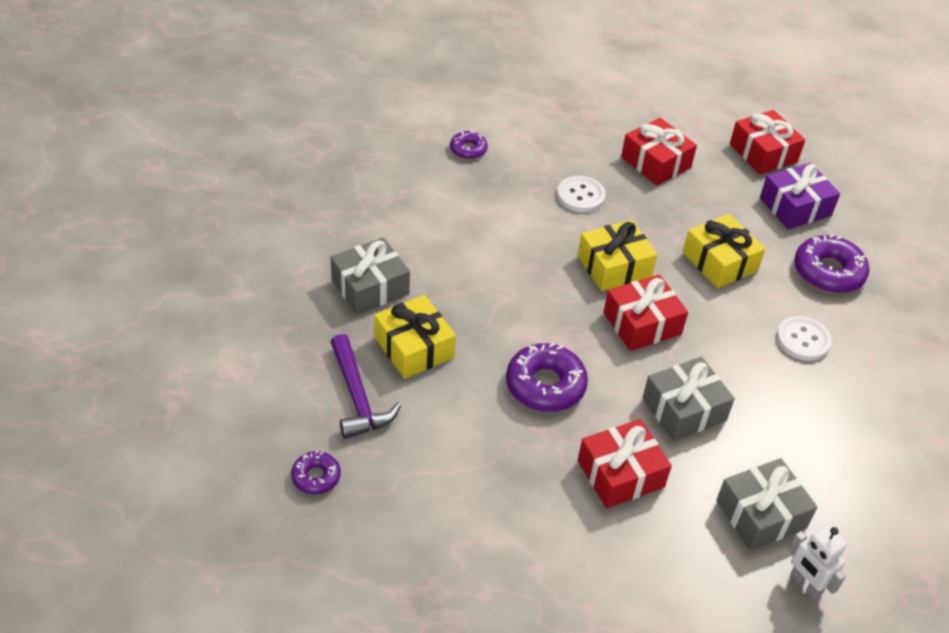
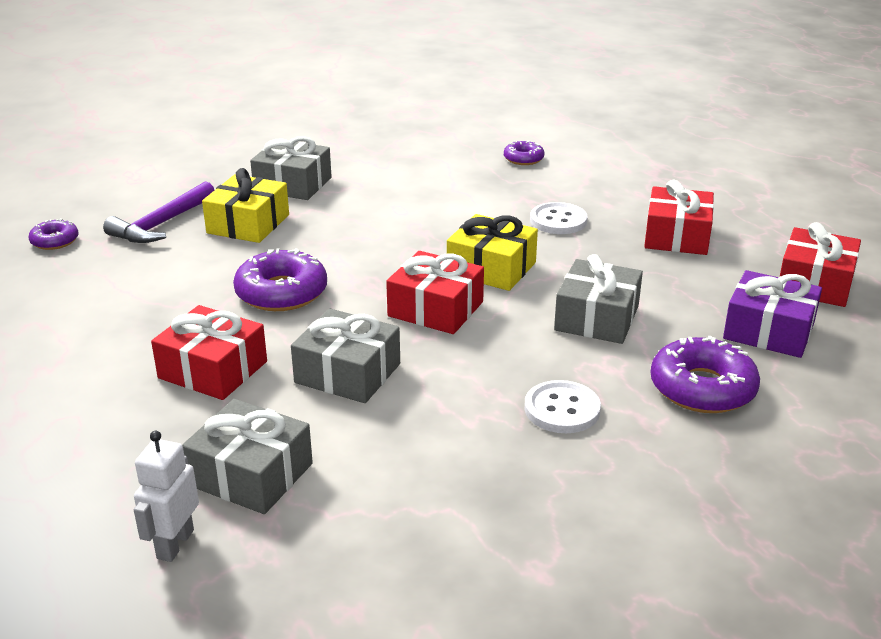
camera: 55 degrees right, 15 degrees down
yellow gift [683,214,765,288] -> grey gift [554,254,643,344]

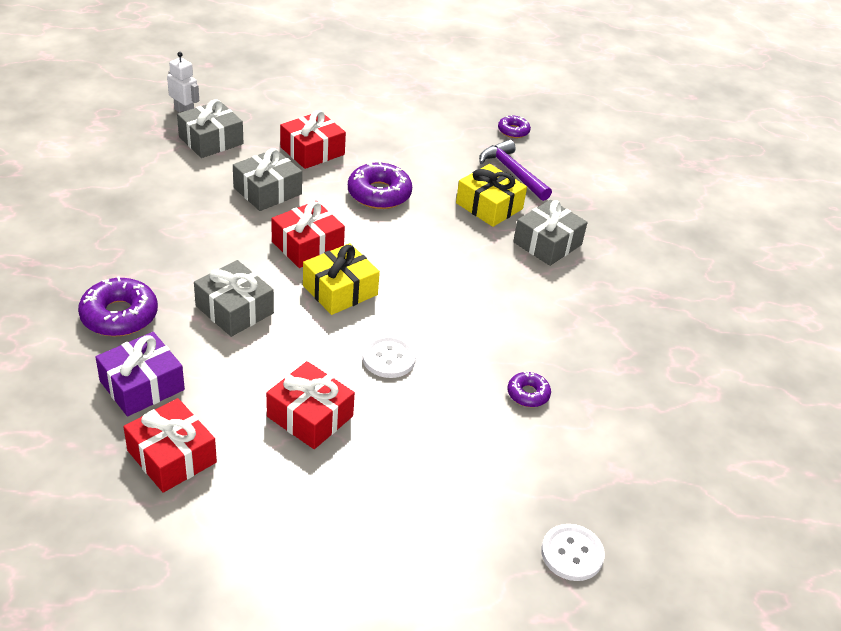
camera: 110 degrees right, 10 degrees up
white button [525,380,601,433] -> white button moved to [541,524,605,581]

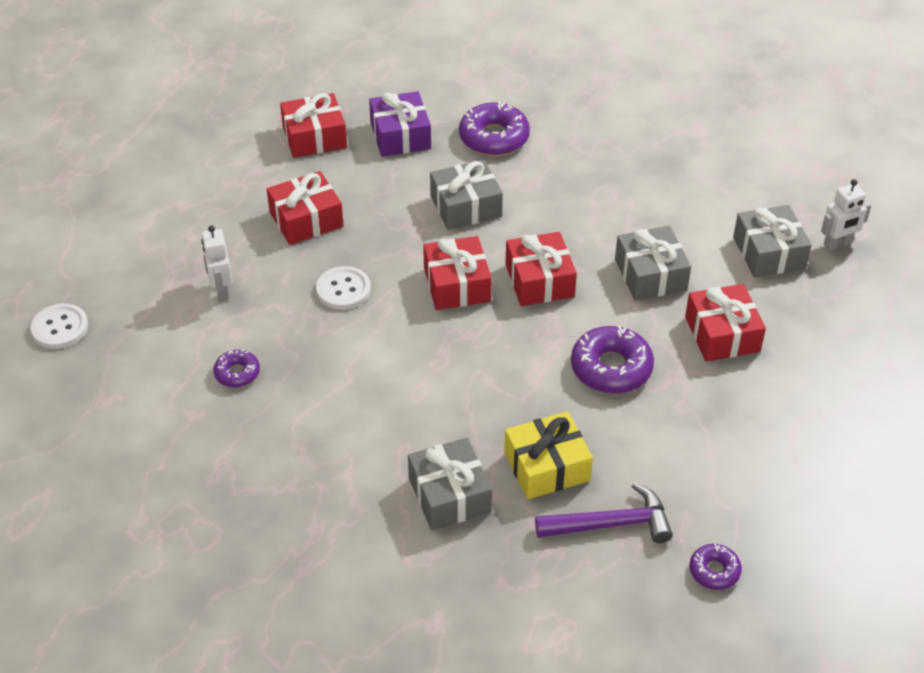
camera: 120 degrees right, 5 degrees up
yellow gift [303,243,380,315] -> red gift [423,236,492,310]
none -> white robot [201,225,233,301]

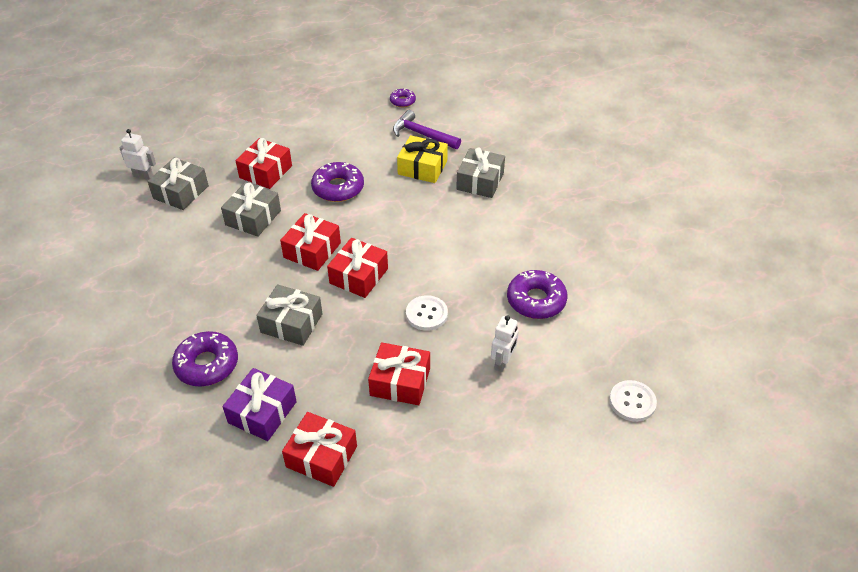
camera: 140 degrees left, 0 degrees up
purple donut [213,350,260,387] -> purple donut [507,270,568,319], size x1.80

